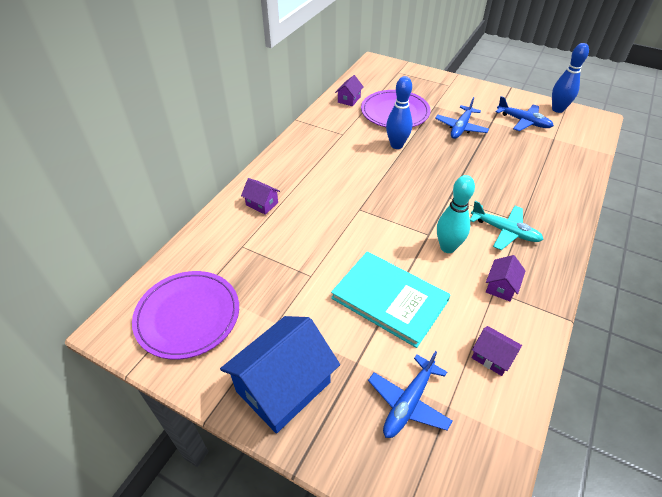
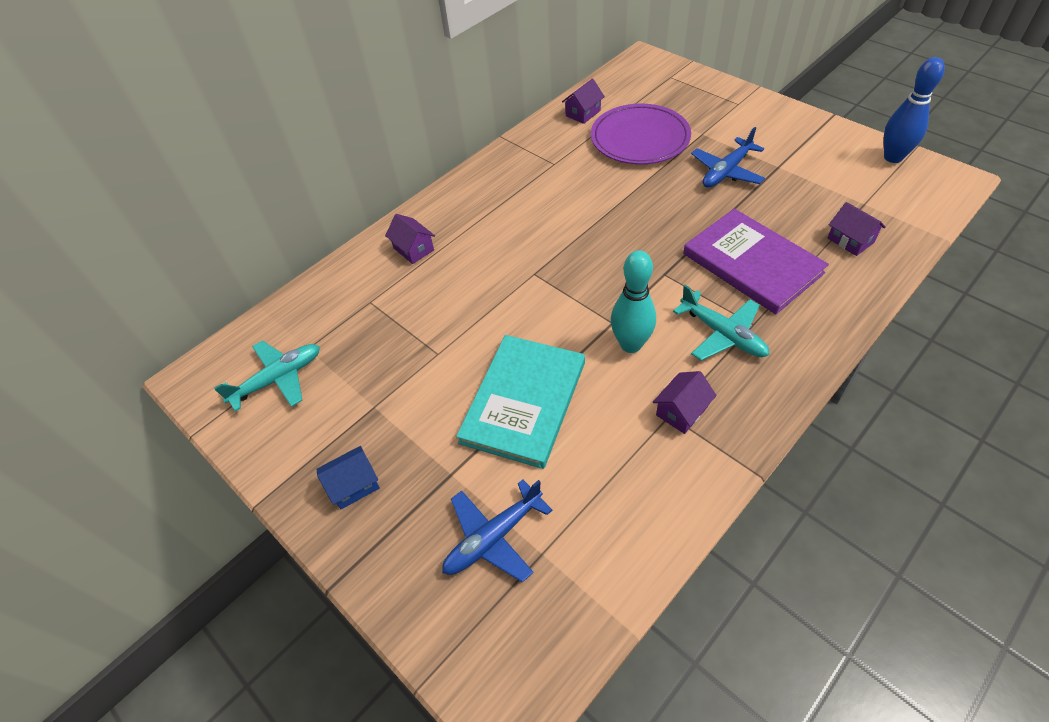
camera: 20 degrees right, 5 degrees up
purple plate [132,271,239,360] -> turquoise plane [214,340,320,412]
blue house [220,316,340,433] -> blue house [317,446,380,509], size x0.47
turquoise book [331,252,450,348] -> turquoise book turned 60 degrees clockwise [456,335,585,469]
blue bowling pin [386,76,413,149] -> none
purple house [472,326,522,376] -> purple house moved to [828,202,886,256]
blue plane [496,96,554,131] -> none
none -> purple book [683,209,829,314]

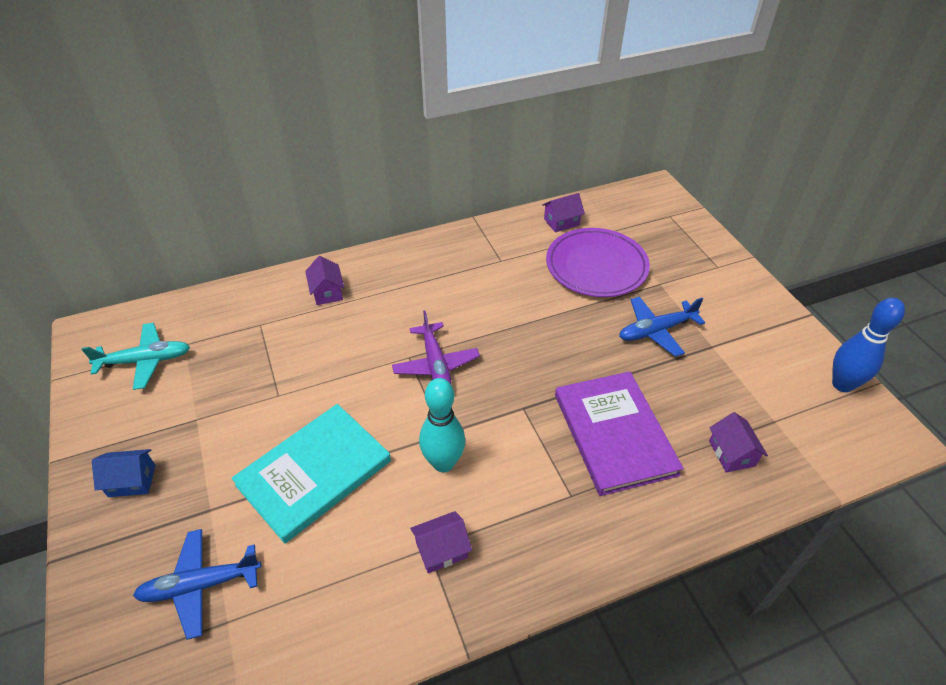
camera: 20 degrees right, 5 degrees down
turquoise plane [673,285,769,361] -> none
none -> purple plane [392,311,480,385]

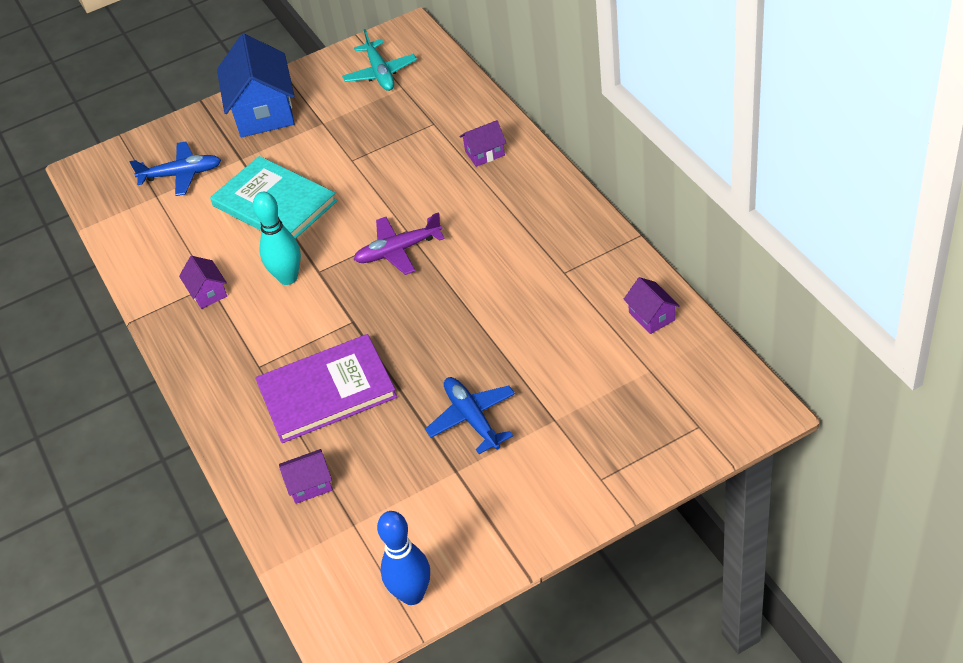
camera: 90 degrees right, 0 degrees up
blue house [92,449,155,497] -> blue house [217,34,295,137], size x2.14
blue plane [133,529,261,640] -> blue plane turned 105 degrees clockwise [130,141,221,196]
purple plate [546,228,650,297] -> none

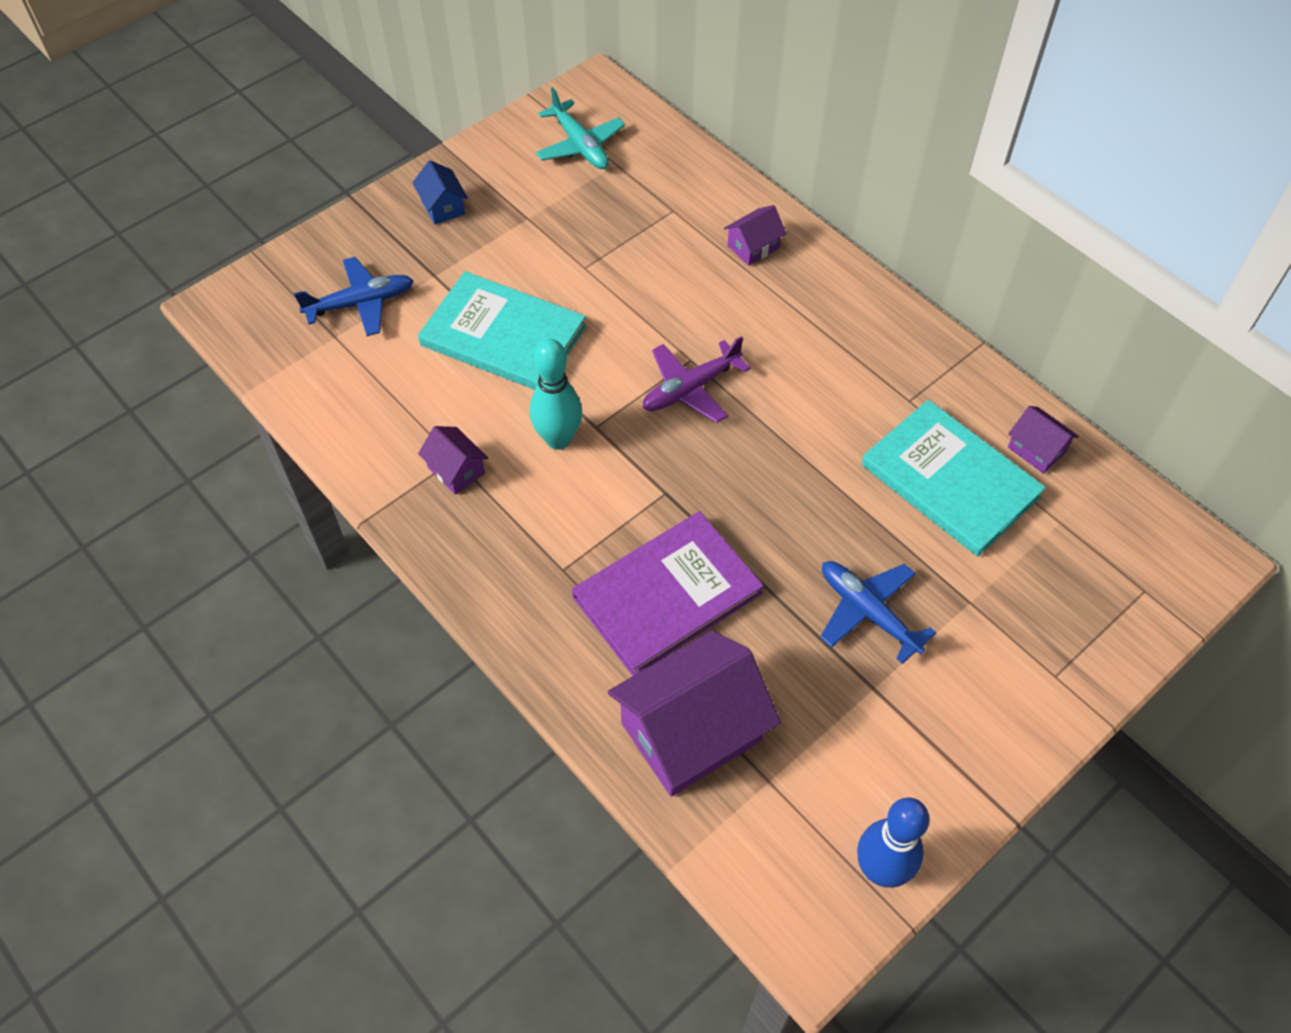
camera: 20 degrees left, 10 degrees up
blue house [217,34,295,137] -> blue house [412,160,468,224], size x0.47
purple house [279,449,333,504] -> purple house [608,630,781,797], size x2.14
none -> turquoise book [861,400,1046,557]

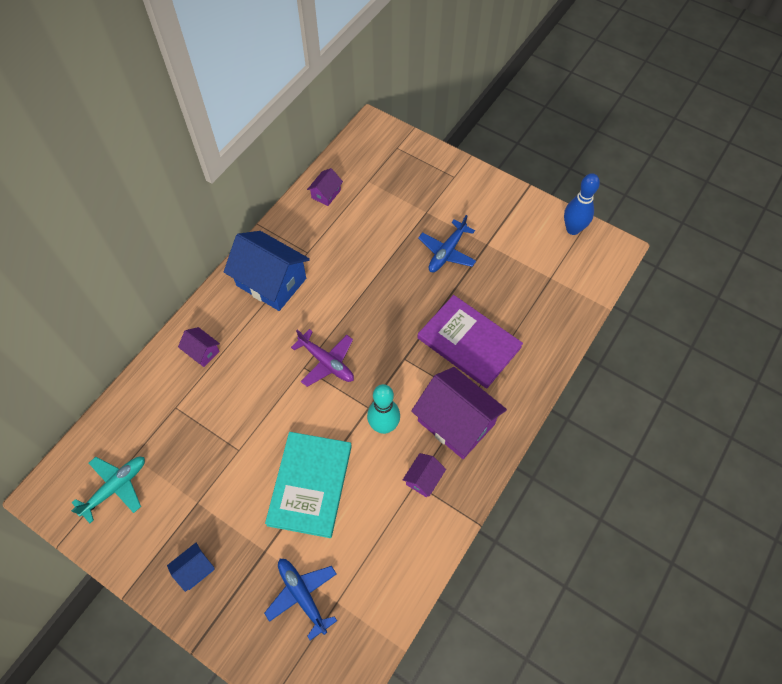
camera: 105 degrees left, 5 degrees up
purple house [608,630,781,797] -> purple house moved to [411,367,507,459]
turquoise book [861,400,1046,557] -> none
none -> blue house [224,231,310,311]

